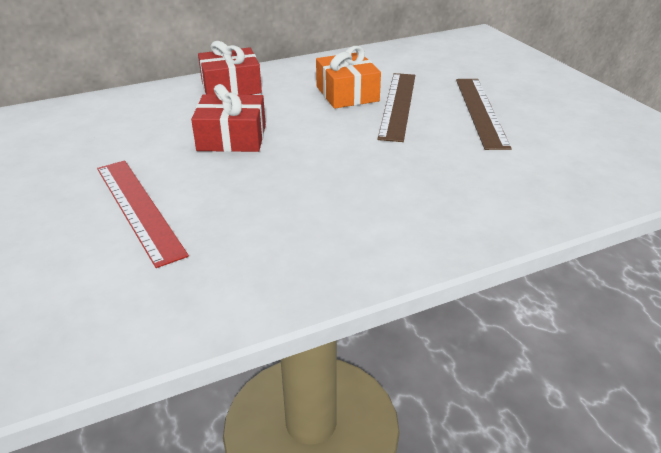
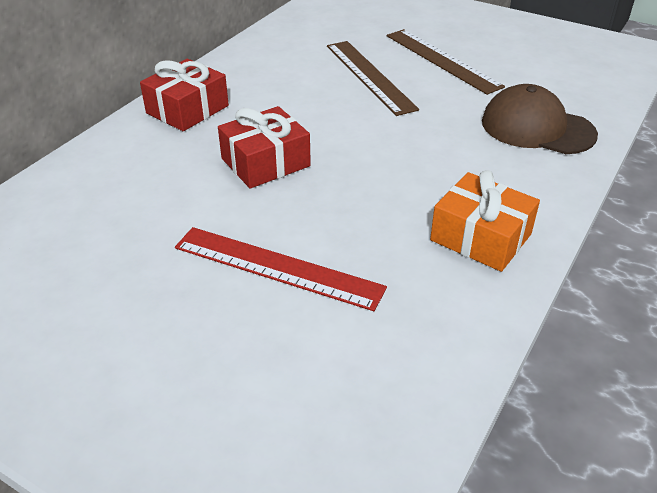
camera: 35 degrees left, 5 degrees up
orange gift [316,46,381,109] -> orange gift moved to [430,170,540,272]
none -> brown cap [482,84,598,154]

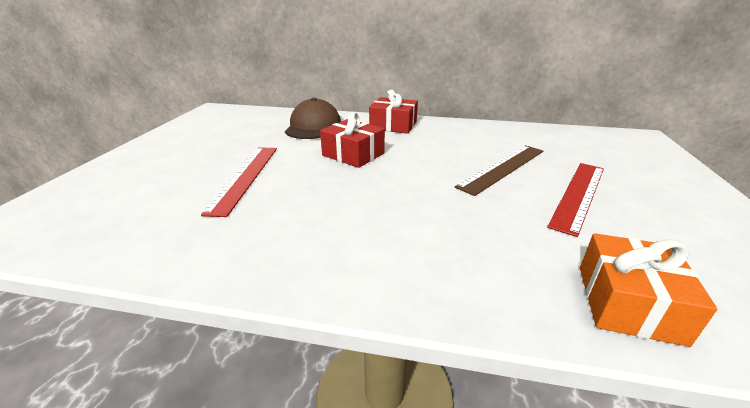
camera: 70 degrees right, 10 degrees down
brown ruler [387,29,505,95] -> red ruler [547,163,604,237]
orange gift [430,170,540,272] -> orange gift moved to [580,233,717,347]
brown cap [482,84,598,154] -> brown cap moved to [285,98,341,139]

